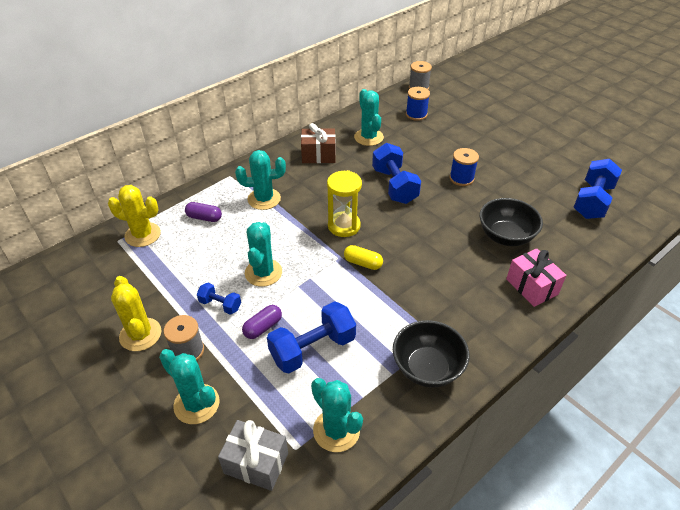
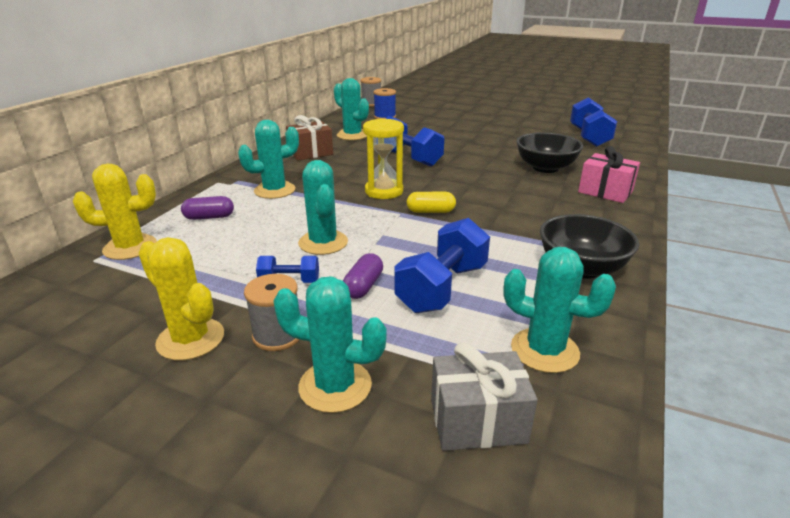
camera: 25 degrees left, 15 degrees down
blue spool [450,148,479,186] -> none

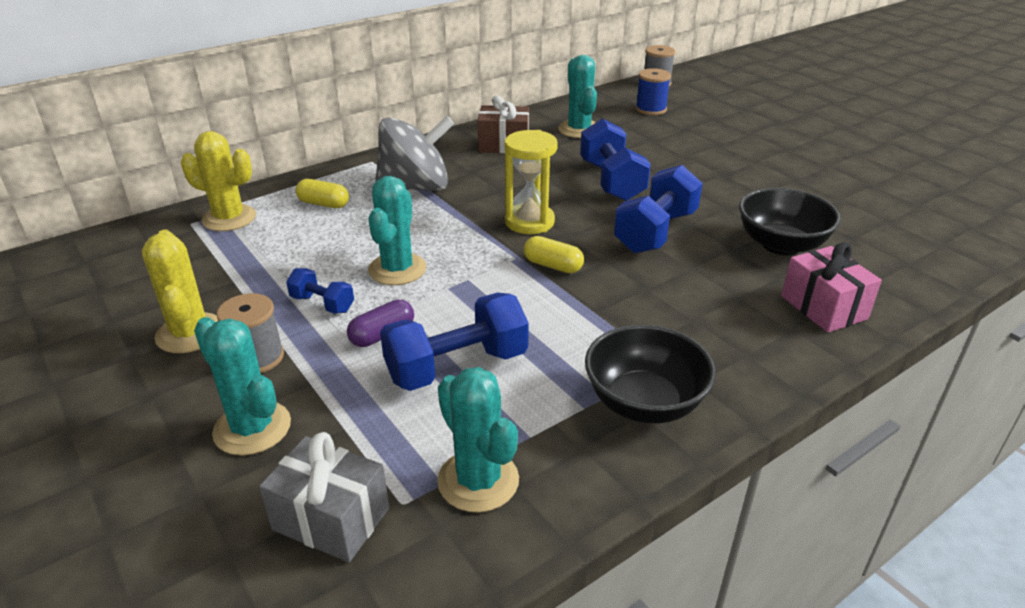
camera: 30 degrees right, 5 degrees up
purple capsule [181,196,234,220] -> yellow capsule [296,179,349,208]
turquoise cactus [238,120,299,199] -> grey spinning top [375,116,454,191]
blue dumbbell [570,97,617,147] -> blue dumbbell moved to [614,165,703,253]

